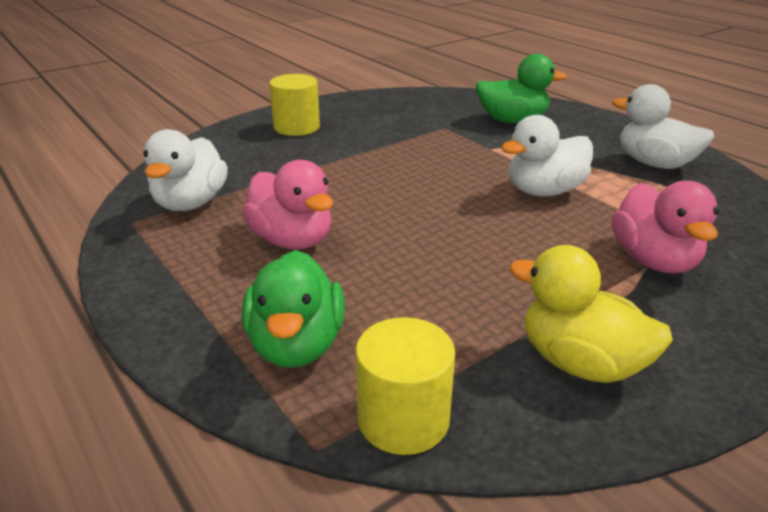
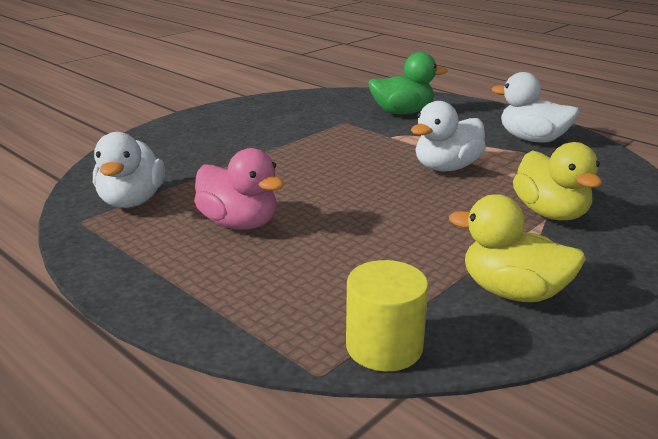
camera: 10 degrees left, 5 degrees down
green duck [242,250,345,368] -> none
yellow cylinder [269,74,320,136] -> none
pink duck [612,181,719,274] -> yellow duck [513,142,602,221]

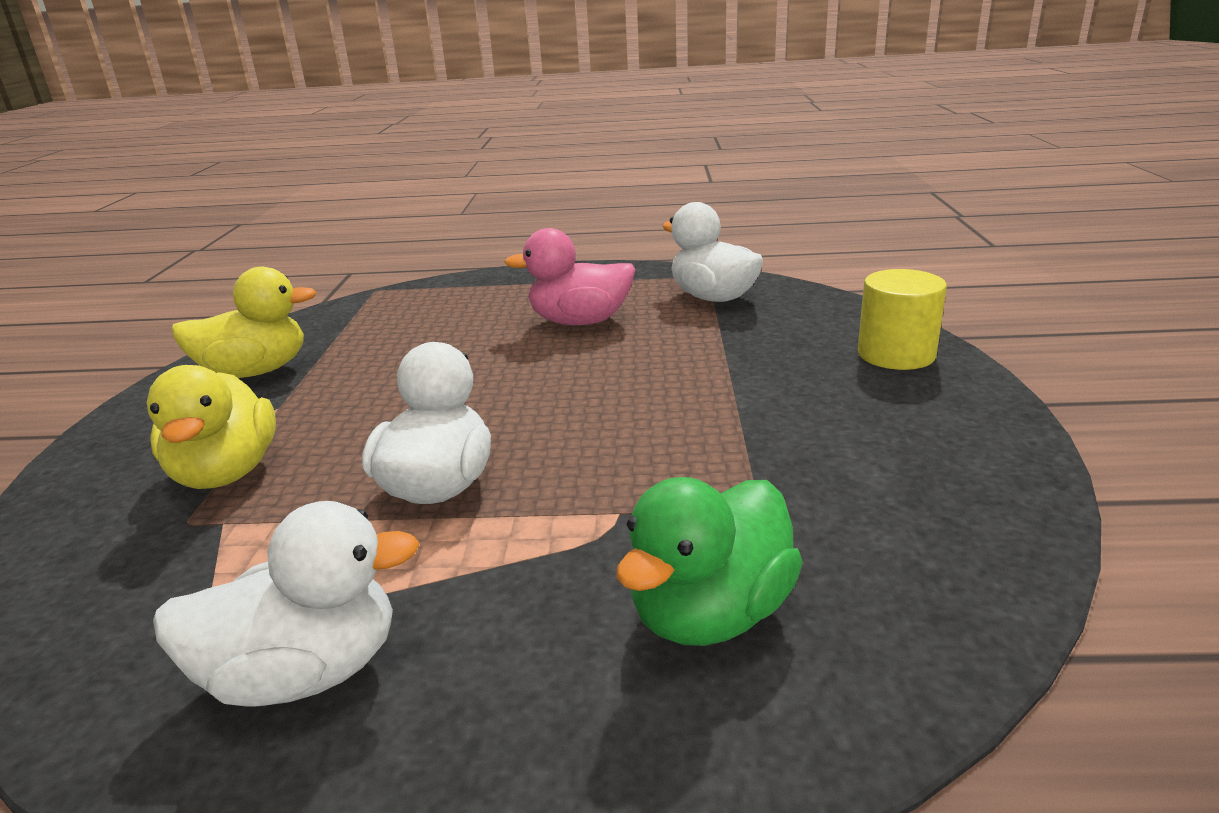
camera: 140 degrees right, 0 degrees up
yellow cylinder [346,260,429,371] -> yellow cylinder moved to [857,269,947,370]
yellow duck [513,142,602,221] -> yellow duck turned 135 degrees counterclockwise [147,365,276,489]

